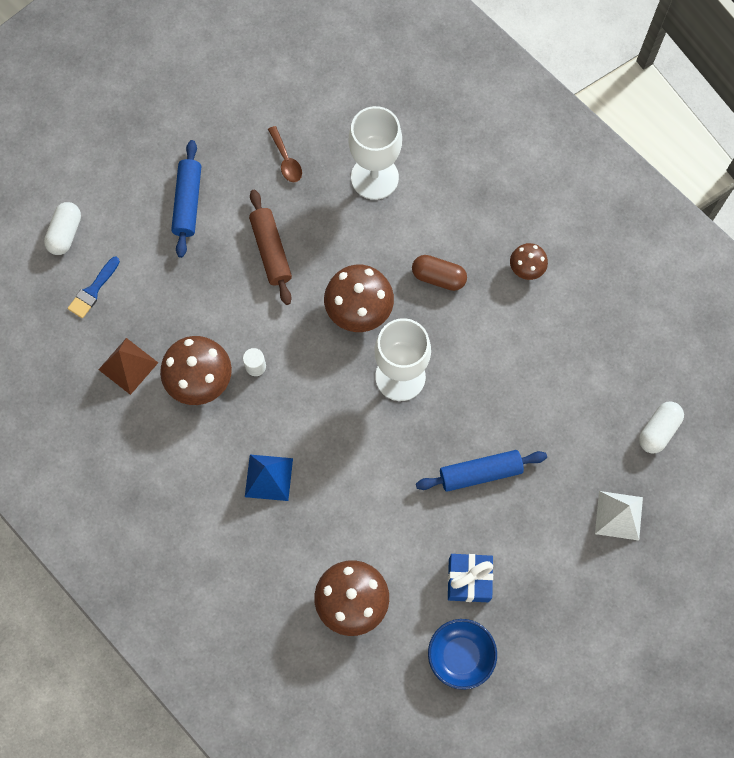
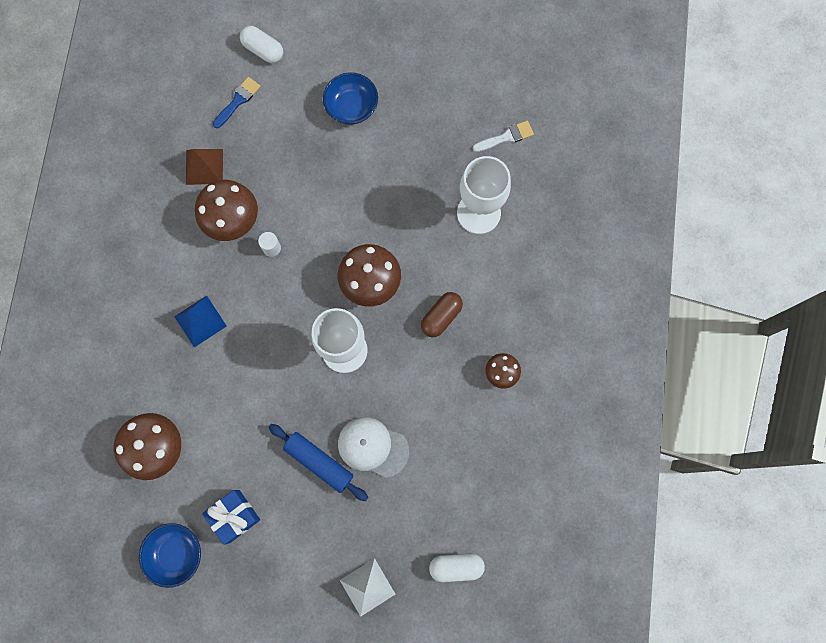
camera: 50 degrees right, 5 degrees up
white capsule [44,202,81,255] -> white capsule turned 60 degrees clockwise [240,26,283,63]
blue brush [68,257,120,318] -> blue brush turned 135 degrees clockwise [213,77,261,128]
blue rolling pin [171,140,201,258] -> blue bowl [323,72,378,124]
brown rolling pin [249,190,292,305] -> none
brown spoon [268,126,302,182] -> none
brown capsule [412,255,467,291] -> brown capsule turned 60 degrees clockwise [421,292,463,337]
none -> white cap [338,417,409,478]
none -> white brush [473,120,534,152]

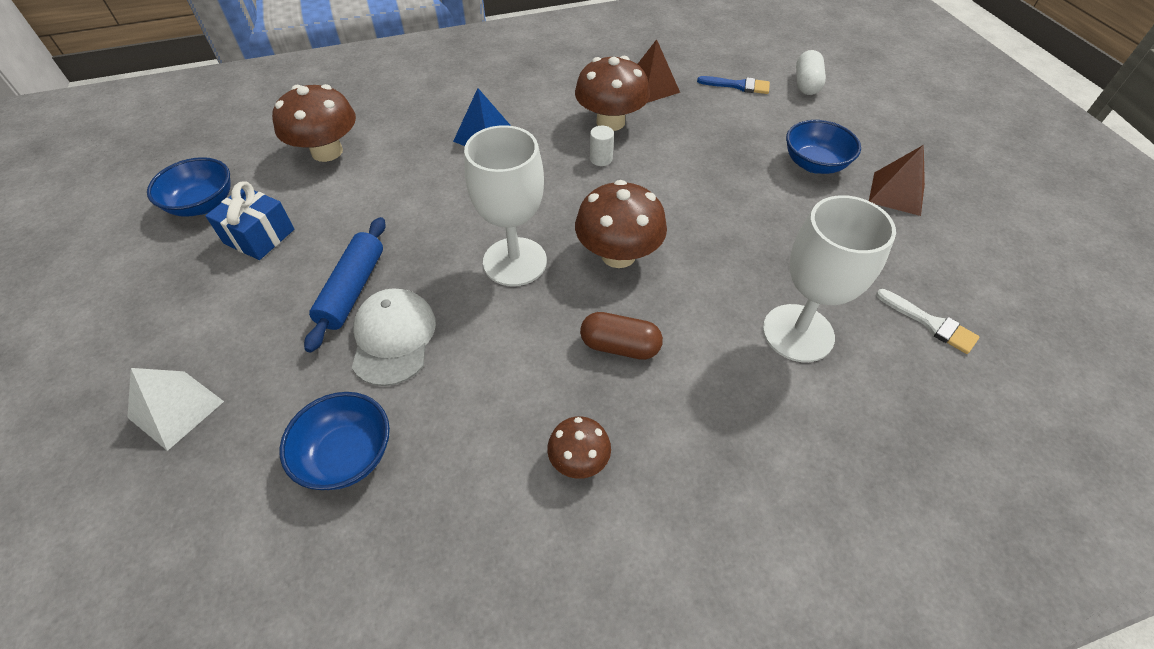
camera: 65 degrees right, 25 degrees down
white capsule [429,553,485,582] -> none
none -> blue bowl [279,392,390,490]
none -> brown pyramid [869,145,925,216]

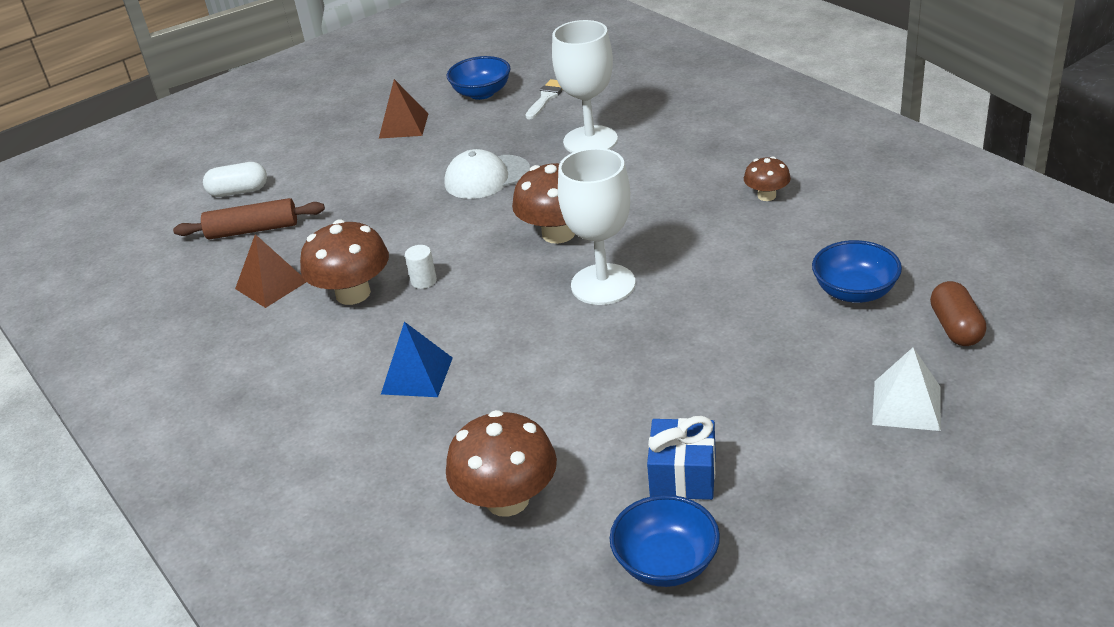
camera: 105 degrees left, 15 degrees down
blue rolling pin [304,217,386,353] -> none
white cap [352,288,436,386] -> white cap moved to [444,149,531,199]
brown capsule [580,312,663,360] -> brown capsule moved to [930,281,986,346]
blue brush [697,76,770,94] -> brown rolling pin [173,198,325,240]
blue bowl [786,120,861,174] -> blue bowl moved to [447,56,511,100]

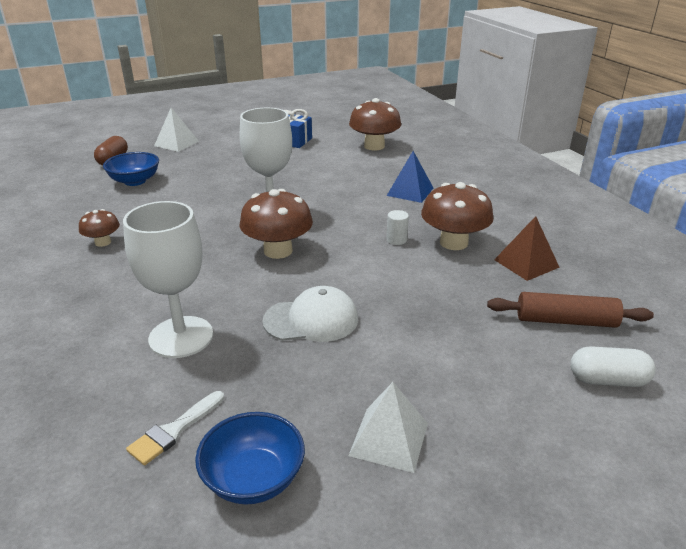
camera: 170 degrees left, 5 degrees down
brown pyramid [379,79,428,139] -> white pyramid [348,382,428,473]
blue bowl [610,495,720,587] -> none

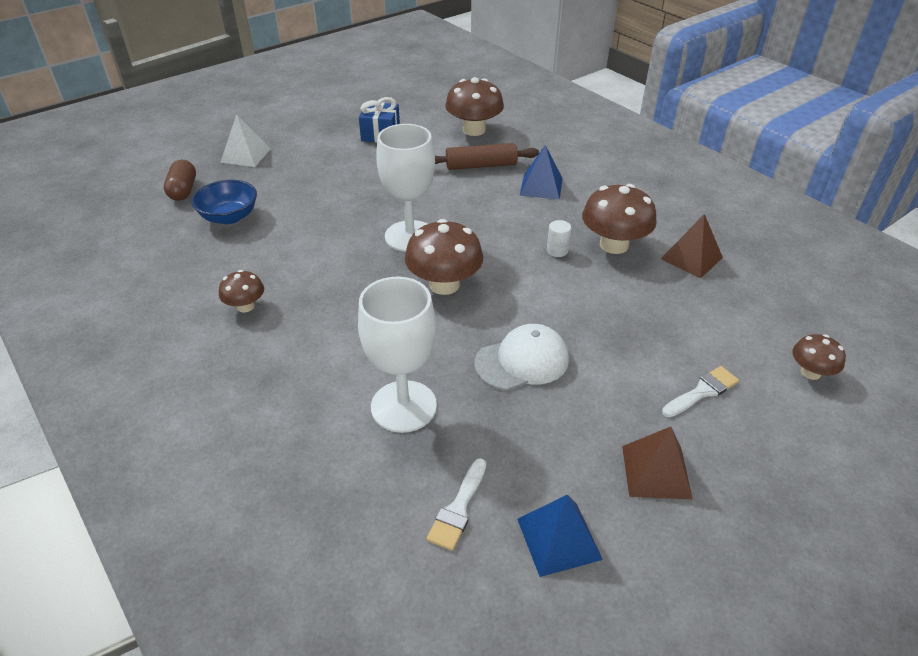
camera: 15 degrees left, 10 degrees up
blue bowl [195,412,305,505] -> blue pyramid [517,495,603,577]
white pyramid [348,382,428,473] -> brown pyramid [622,427,693,500]
brown rolling pin [487,292,654,328] -> brown rolling pin moved to [435,143,539,170]
white capsule [570,346,656,387] -> brown mushroom [792,334,846,380]
none -> white brush [662,366,739,417]

